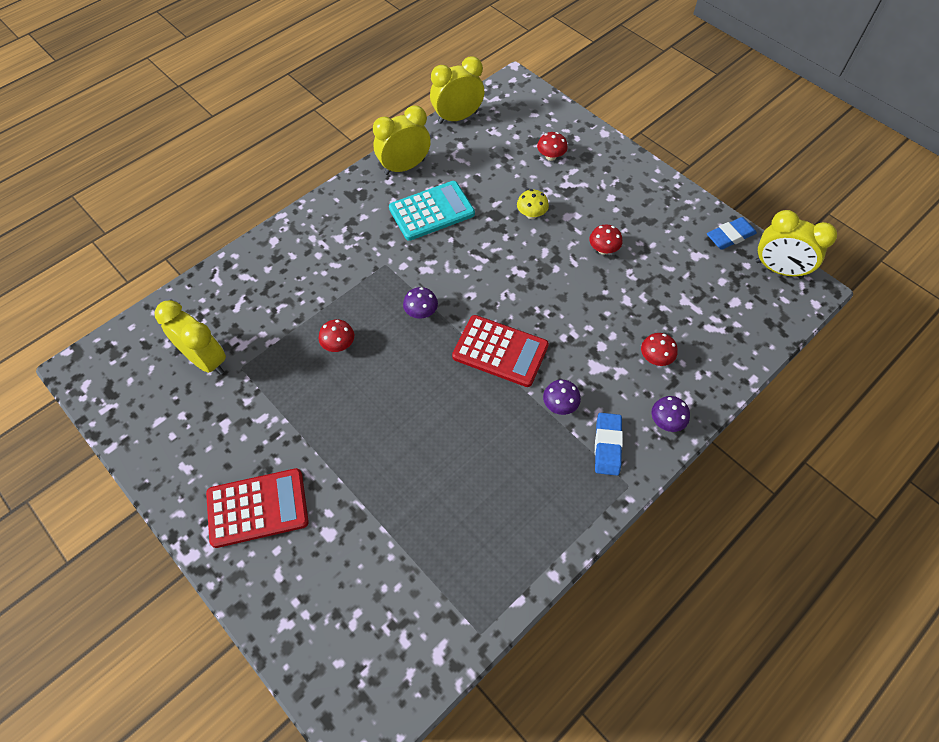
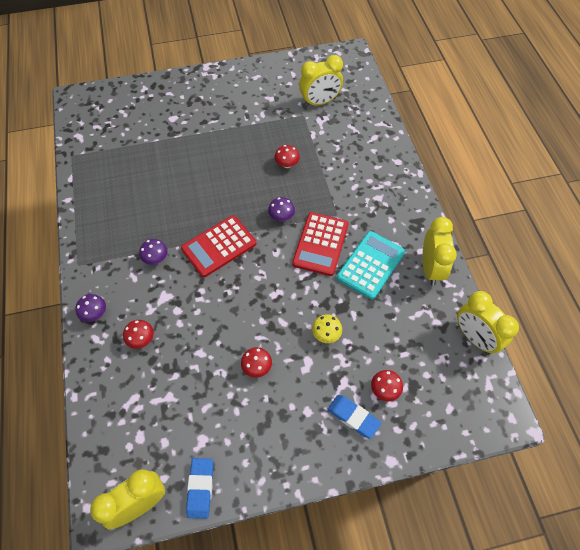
camera: 120 degrees right, 0 degrees up
red calculator [206,468,309,548] -> red calculator moved to [292,212,348,276]
turquoise calculator [389,181,475,241] -> turquoise calculator turned 150 degrees counterclockwise [337,231,405,299]
yellow clock [430,56,484,124] -> yellow clock turned 135 degrees clockwise [457,291,519,354]
blue eraser [595,413,623,476] -> blue eraser moved to [327,395,381,439]

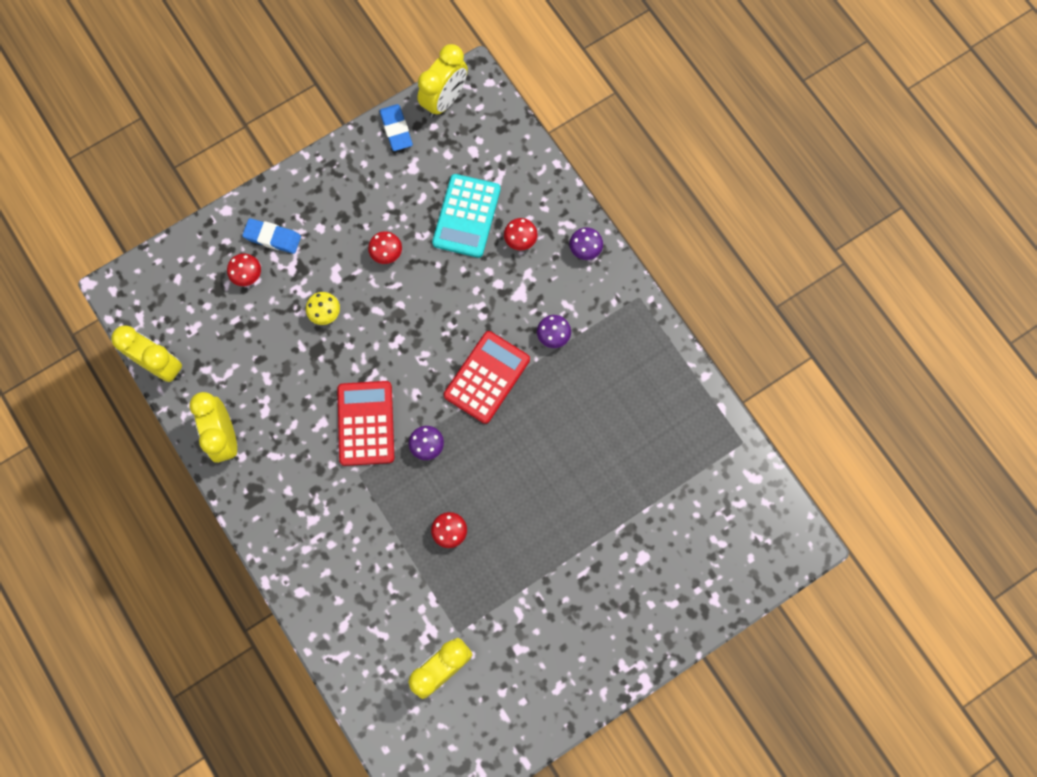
camera: 160 degrees right, 15 degrees up
turquoise calculator [337,231,405,299] -> turquoise calculator moved to [432,174,501,258]

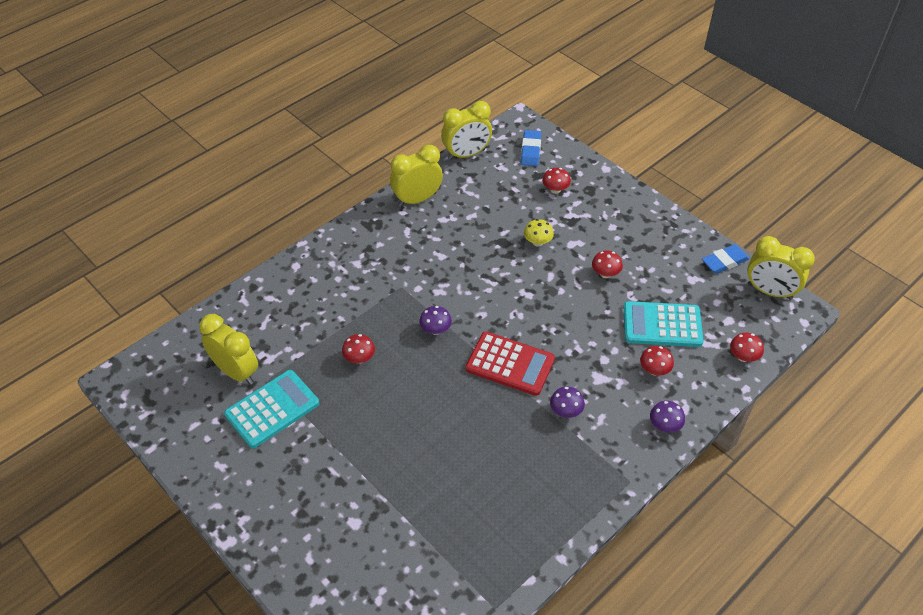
camera: 80 degrees right, 25 degrees down
yellow clock [111,326,182,382] -> yellow clock turned 45 degrees clockwise [441,101,492,160]
blue eraser [242,218,301,254] -> blue eraser moved to [521,130,541,166]
red calculator [337,381,394,466] -> none
none -> turquoise calculator [224,370,319,448]
none -> red mushroom [730,333,764,362]

